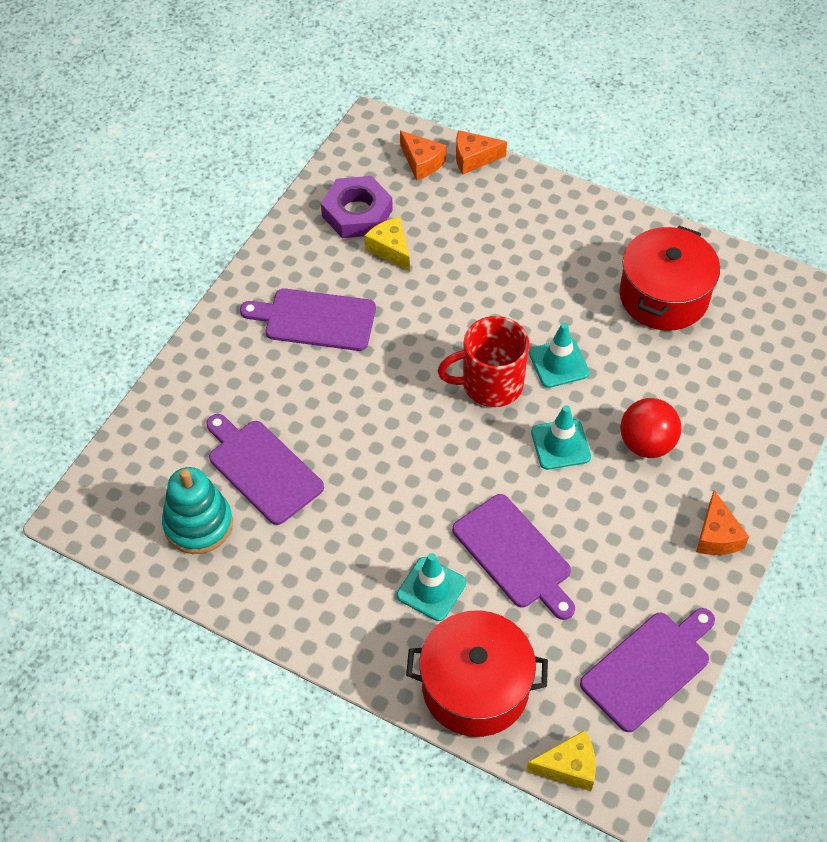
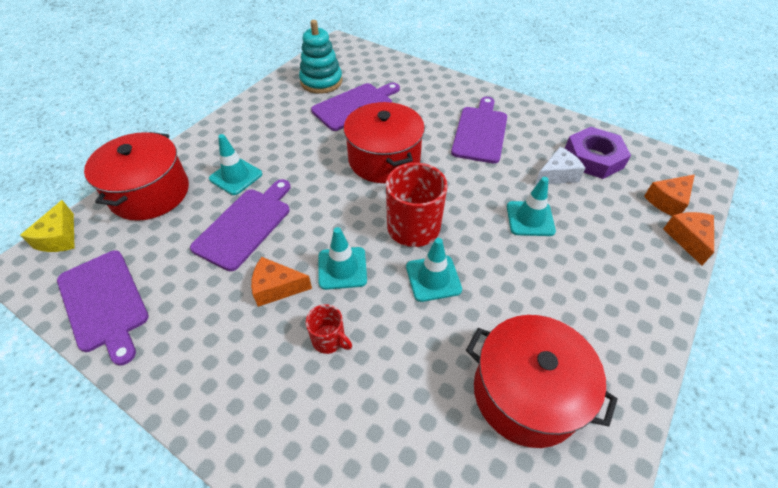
camera: 95 degrees right, 5 degrees down
yellow cheese [364,217,410,271] -> white cheese [535,147,585,185]
purple cutting board [452,494,575,620] -> purple cutting board turned 150 degrees clockwise [190,179,291,271]
red ball [620,398,681,458] -> red mug [306,304,352,354]
orange cheese [696,490,749,555] -> orange cheese moved to [251,257,312,307]
none -> red pot [344,102,425,183]
none -> turquoise traffic cone [507,177,556,236]

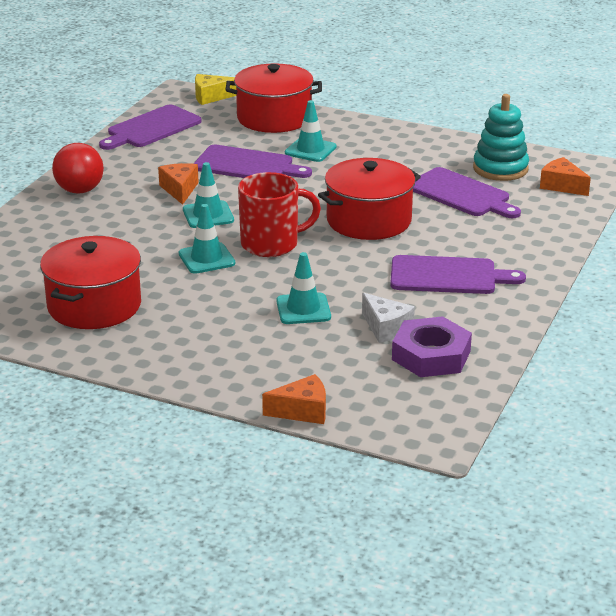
camera: 80 degrees right, 20 degrees down
red mug [306,304,352,354] -> none
orange cheese [644,174,695,216] -> orange cheese moved to [540,157,591,196]
none -> red ball [52,143,104,194]

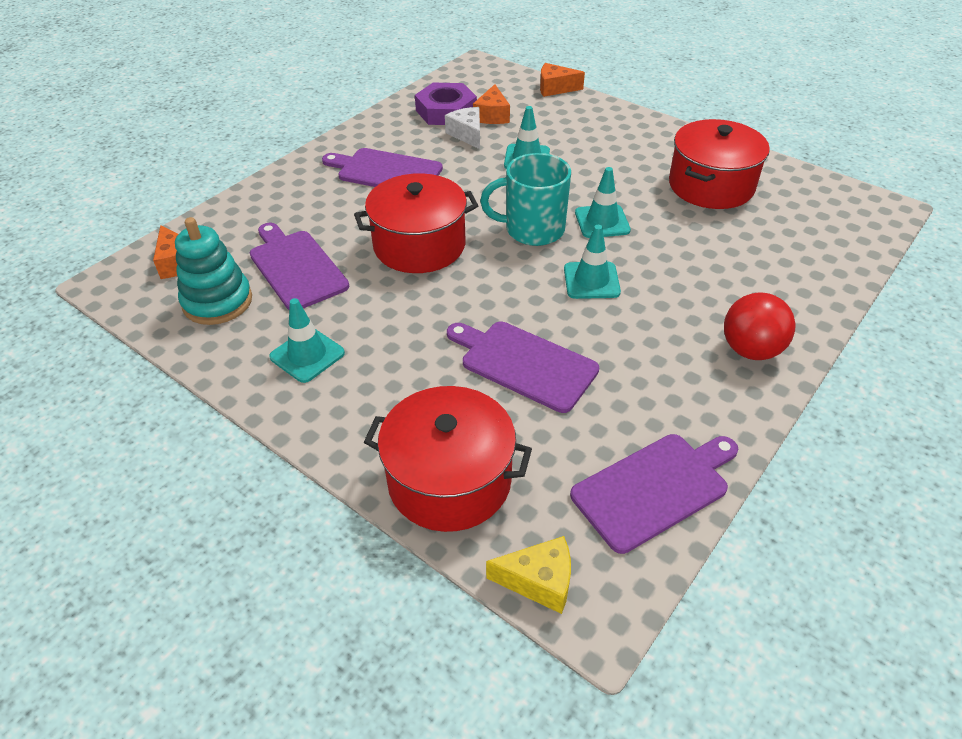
camera: 165 degrees left, 15 degrees up
orange cheese [158,163,199,205] -> orange cheese moved to [473,84,510,124]
red mug [238,172,321,257] -> turquoise mug [480,153,571,246]
turquoise traffic cone [285,100,337,162] -> turquoise traffic cone moved to [269,298,345,383]

